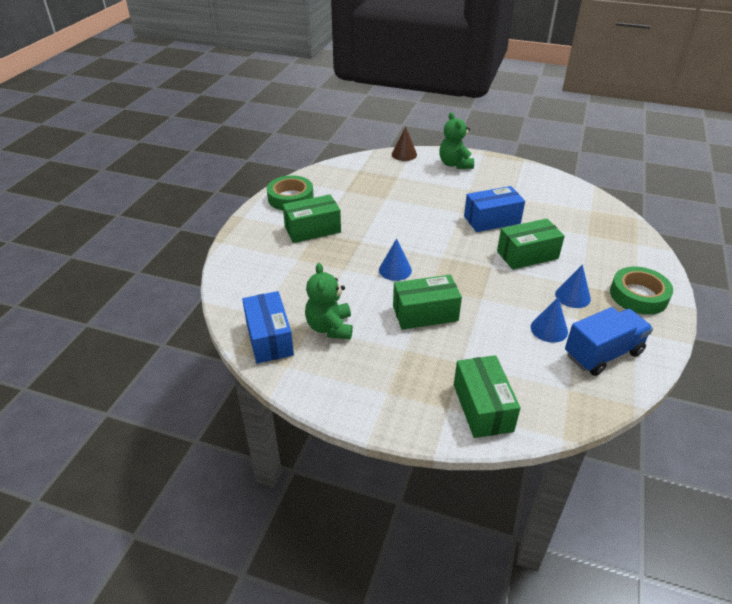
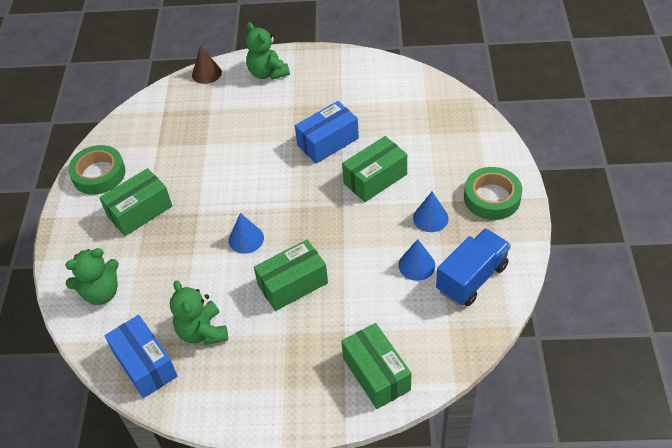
camera: 15 degrees left, 10 degrees up
none -> green teddy bear [65,248,119,305]

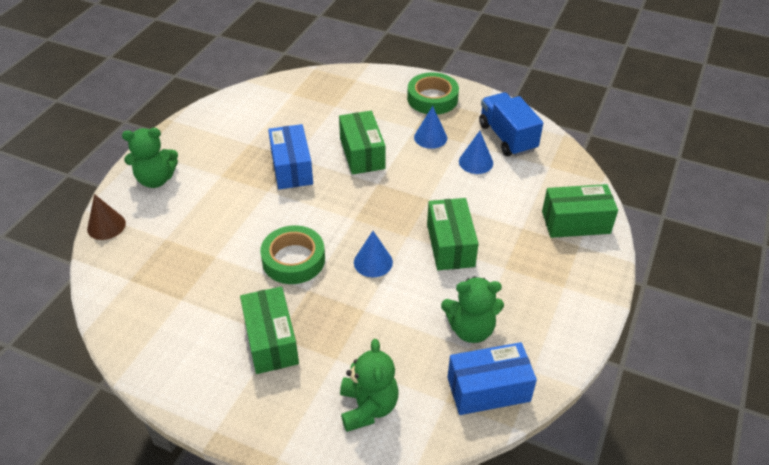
camera: 70 degrees left, 5 degrees down
green tape [68,145,126,195] -> green tape moved to [260,225,325,284]

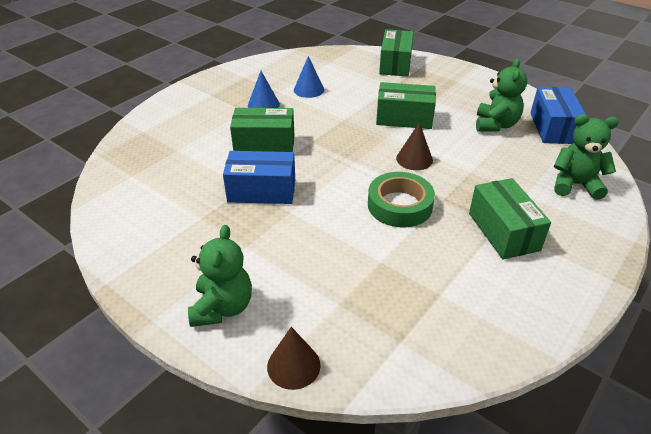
camera: 75 degrees left, 5 degrees down
green box [240,287,299,374] -> green box turned 75 degrees clockwise [469,178,551,259]
blue cone [354,231,393,277] -> brown cone [396,122,433,170]
green tape [407,72,459,115] -> none
blue truck [479,92,543,157] -> none

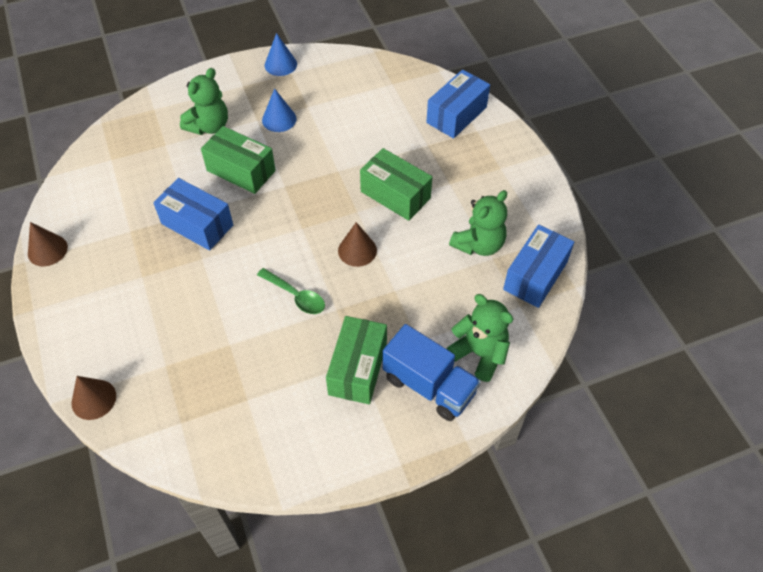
camera: 30 degrees right, 15 degrees up
green teddy bear [188,225,252,327] -> green teddy bear moved to [180,68,228,135]
blue cone [294,56,324,98] -> blue cone moved to [265,33,297,76]
green tape [368,172,435,227] -> green spoon [257,268,325,314]
green box [379,29,414,77] -> blue box [426,70,490,139]
none -> brown cone [28,222,68,266]
none -> blue truck [383,324,481,421]

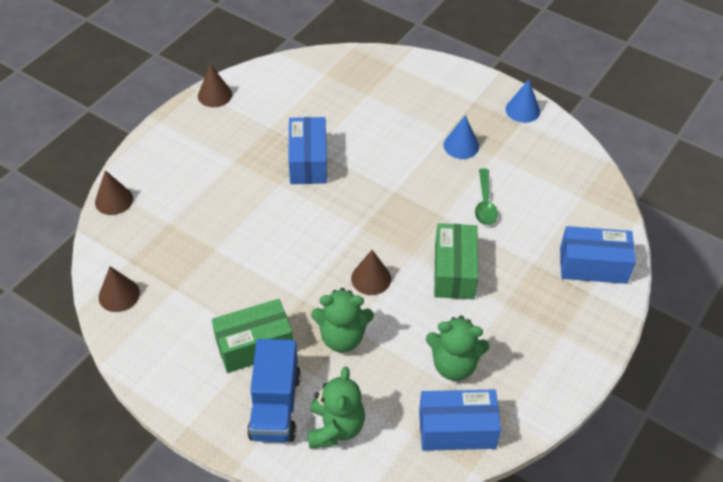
camera: 55 degrees right, 5 degrees down
green teddy bear [180,68,228,135] -> green teddy bear moved to [311,288,374,352]
green box [201,126,276,194] -> none
green spoon [257,268,325,314] -> green spoon moved to [475,168,498,225]
none -> brown cone [99,266,140,312]

